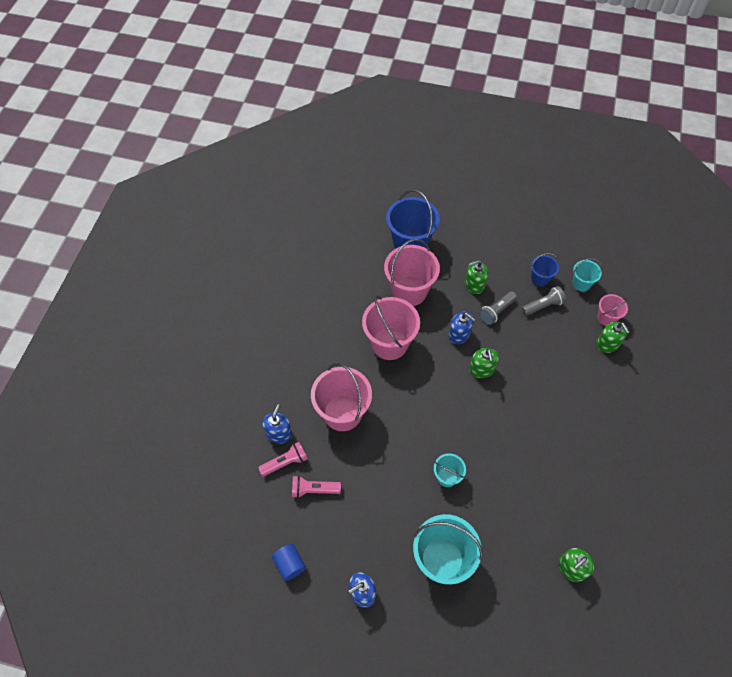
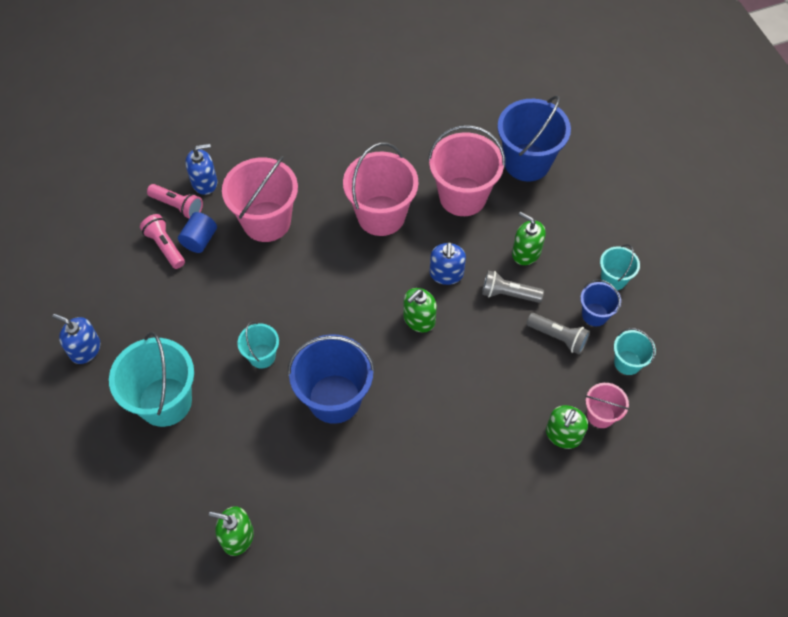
camera: 55 degrees right, 0 degrees up
blue cylinder [272,544,306,581] -> blue cylinder moved to [178,212,217,253]
none -> blue bucket [288,334,375,424]
none -> turquoise bucket [600,244,640,290]

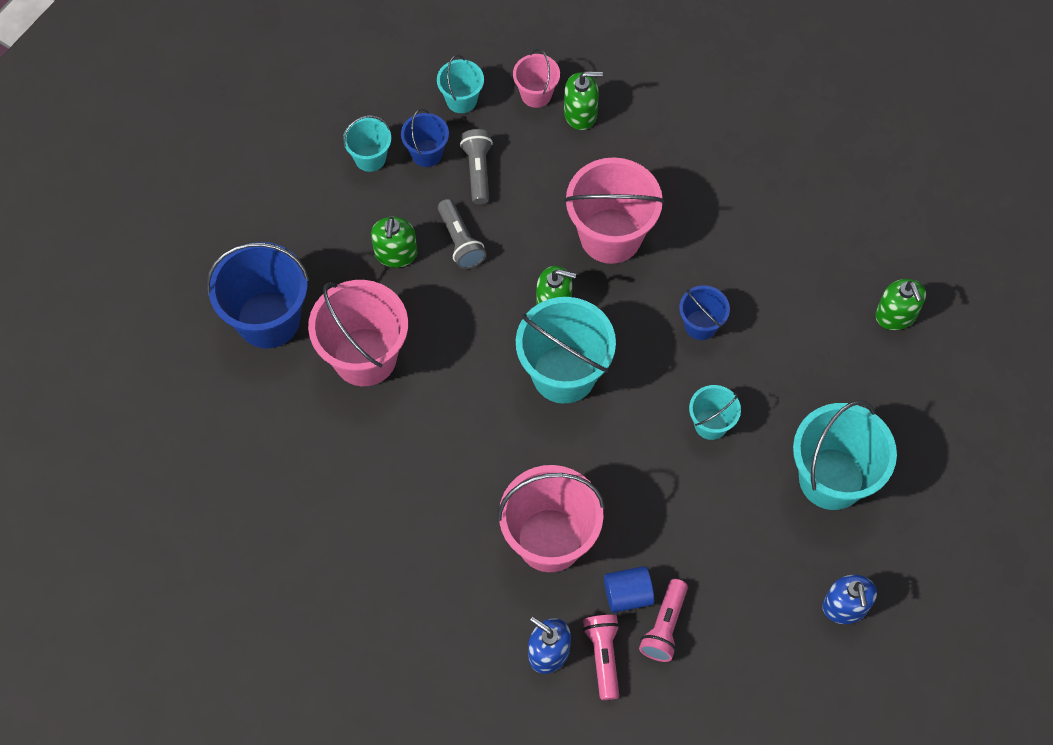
camera: 125 degrees left, 5 degrees up
blue bucket [288,334,375,424] -> blue bucket [679,286,730,340], size x0.52
pink bucket [343,142,419,236] -> pink bucket moved to [564,157,664,264]
blue soap dispenser [430,242,466,285] -> none
none -> turquoise bucket [516,297,616,404]

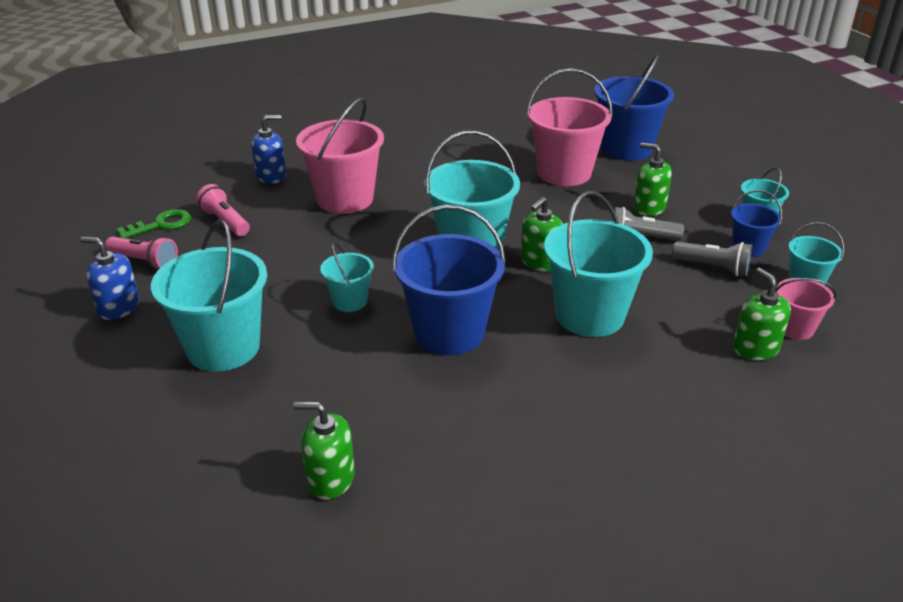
camera: 120 degrees right, 30 degrees down
green soap dispenser [564,71,603,130] -> green soap dispenser turned 135 degrees clockwise [733,268,791,360]
pink bucket [564,157,664,264] -> turquoise bucket [544,191,653,337]
pink flashlight [583,615,620,700] -> pink flashlight moved to [105,236,178,270]
blue cylinder [604,566,654,613] -> none
blue bucket [679,286,730,340] -> blue bucket [392,205,506,355], size x1.93
none -> green key [116,209,191,238]

